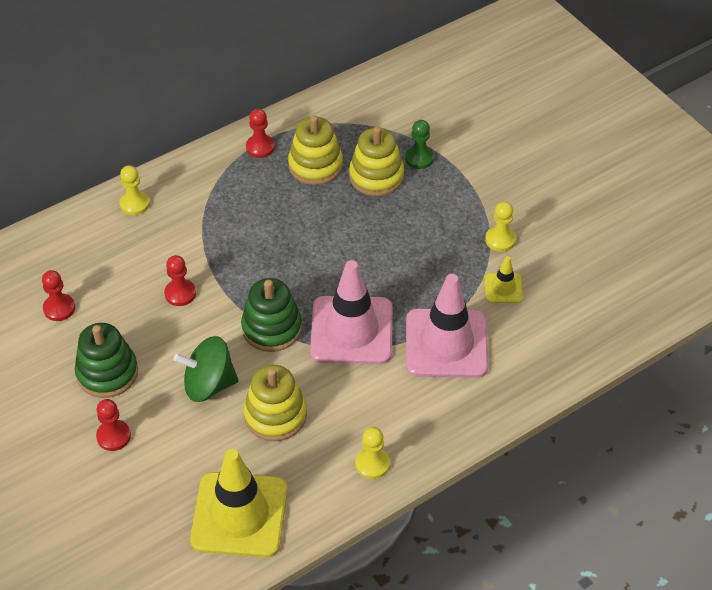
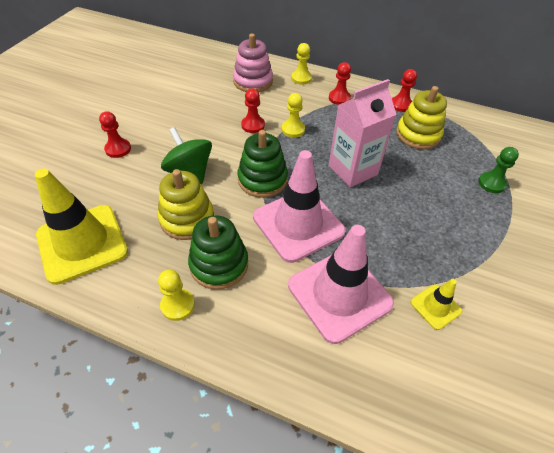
camera: 55 degrees right, 0 degrees up
red pawn [42,270,75,321] -> red pawn moved to [329,62,351,105]
green stacking toy [75,323,138,398] -> green stacking toy moved to [188,215,248,290]
yellow stacking toy [349,126,404,196] -> none
yellow pawn [485,201,516,252] -> yellow pawn moved to [282,93,305,138]
none -> pink stacking toy [233,34,273,92]
none -> pink carton [328,79,397,188]

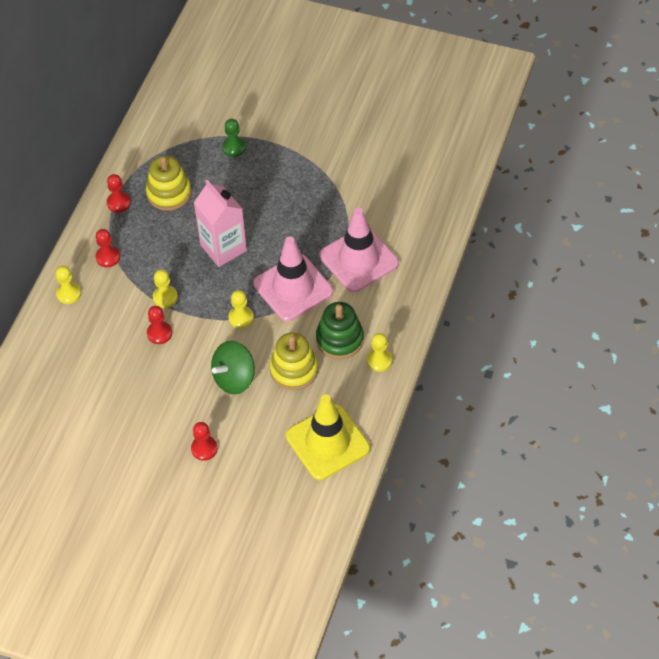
camera: 90 degrees left, 5 degrees up
pink stacking toy [233,34,273,92] -> none
green stacking toy [237,130,288,198] -> yellow pawn [228,290,254,329]
yellow traffic cone [410,279,462,330] -> none

